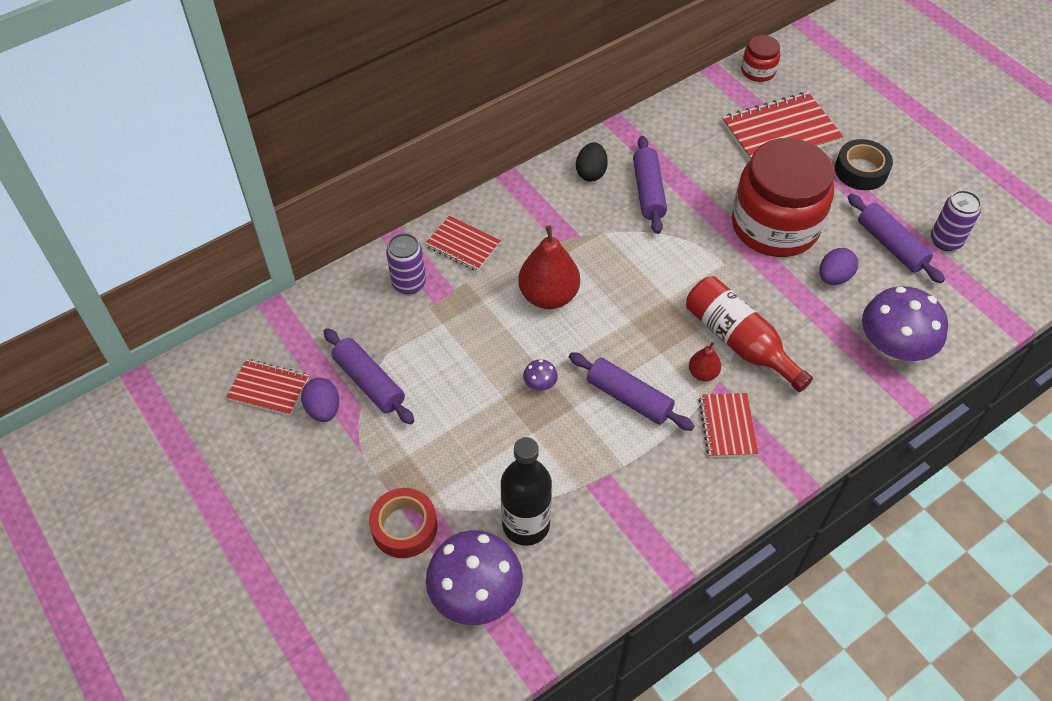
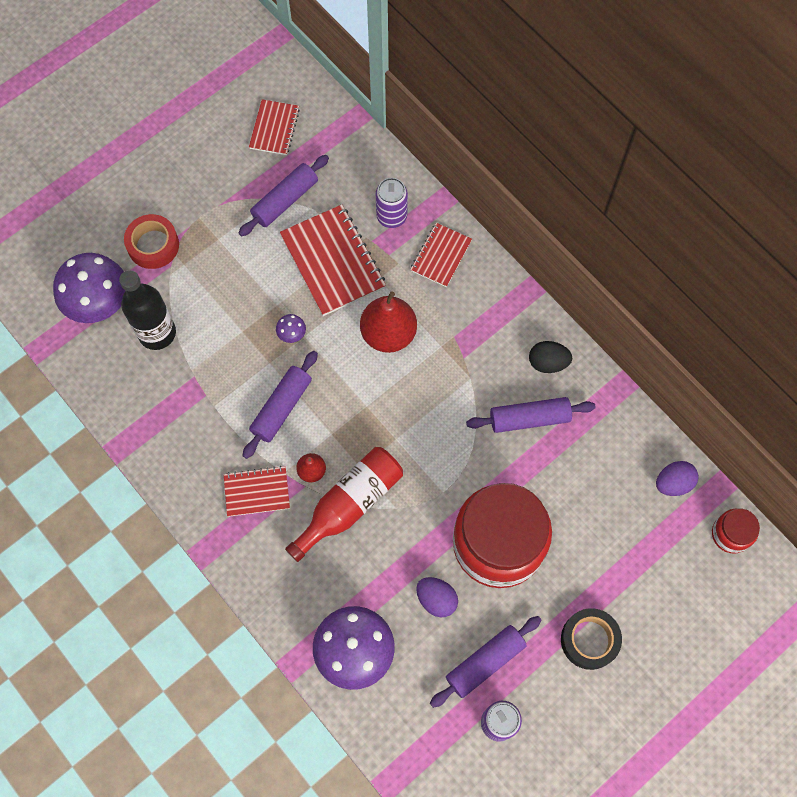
camera: 85 degrees right, 15 degrees up
purple egg [301,378,339,422] -> purple egg moved to [656,461,699,496]
red notebook [722,92,843,161] -> red notebook moved to [280,204,386,316]

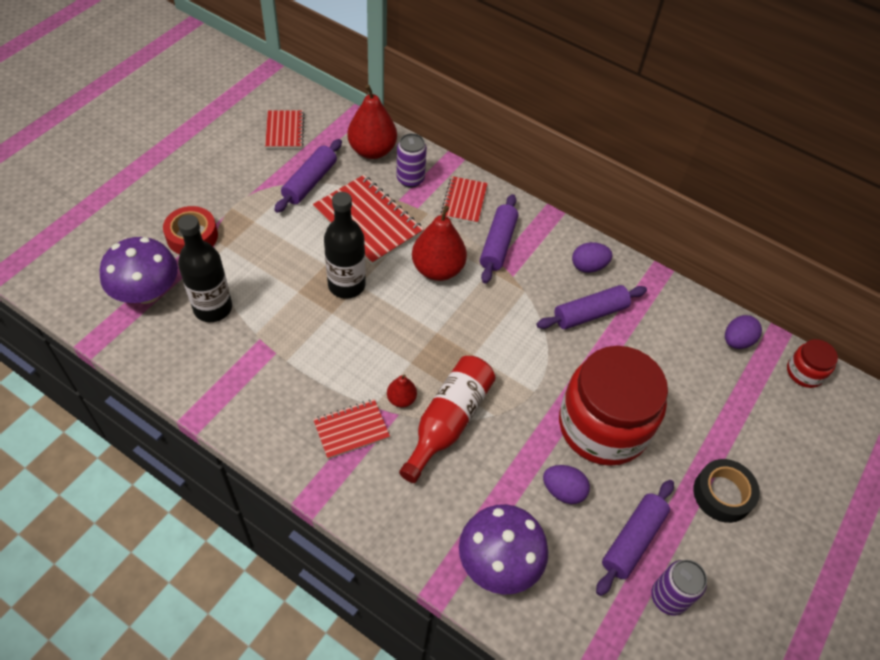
camera: 20 degrees left, 15 degrees down
purple rolling pin [243,351,318,459] -> purple rolling pin moved to [480,194,518,284]
purple mushroom [276,314,306,343] -> black bottle [324,192,366,299]
black egg [529,341,572,373] -> purple egg [572,242,612,273]
none -> red pear [347,85,397,159]

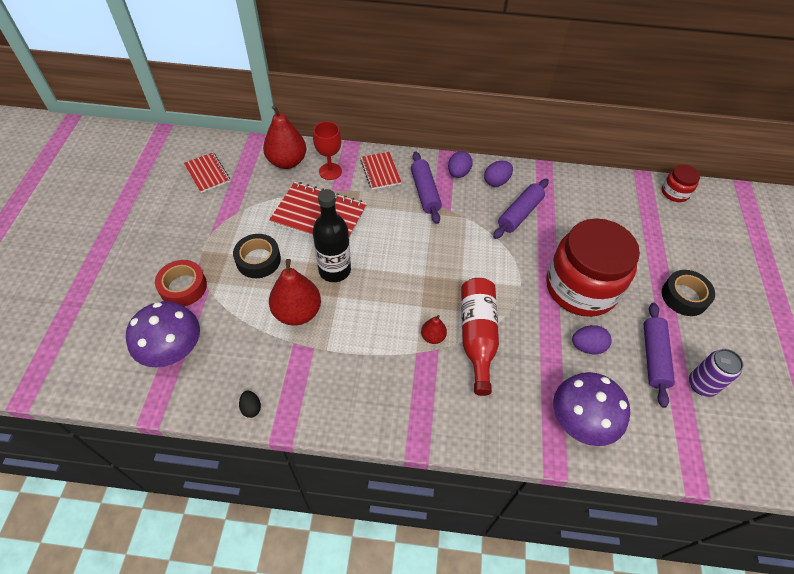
camera: 25 degrees left, 0 degrees up
black bottle [178,215,232,322] -> none
purple rolling pin [274,139,342,213] -> none
red notebook [313,399,390,459] -> none
purple can [396,133,427,188] -> red goblet [313,121,342,180]
red pear [412,205,467,281] -> red pear moved to [269,259,321,325]
purple egg [725,315,762,349] -> purple egg moved to [448,151,473,178]
none -> black tape [233,234,281,278]
none -> black egg [239,390,261,418]

